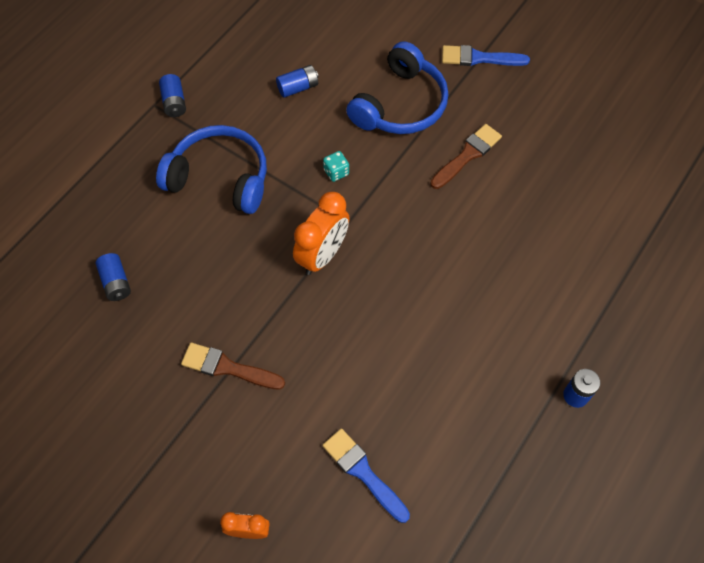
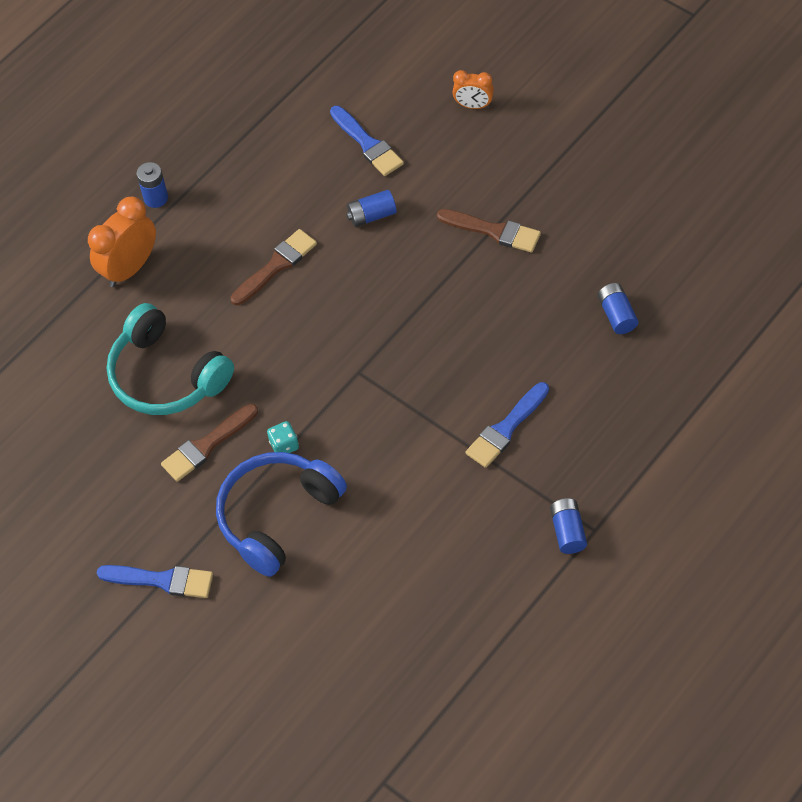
camera: 170 degrees left, 5 degrees down
blue headphones [156,125,267,214] -> blue brush [466,382,549,468]
blue battery [276,65,319,98] -> blue battery moved to [346,190,397,227]
orange clock [293,192,350,275] -> orange clock moved to [88,197,156,287]
turquoise dice [323,151,349,182] -> turquoise dice moved to [267,421,299,453]
none -> turquoise headphones [107,303,234,415]
none -> brown brush [231,229,317,305]

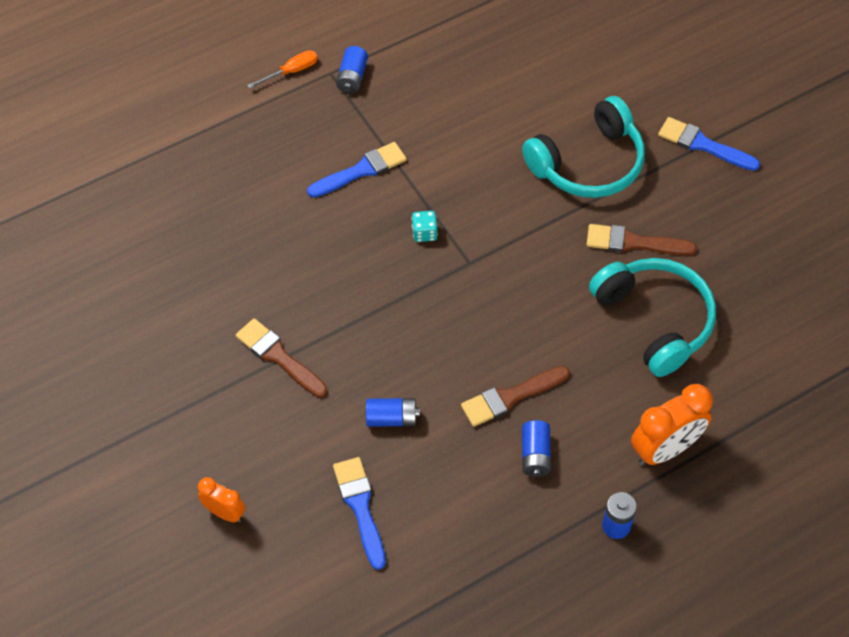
camera: 165 degrees left, 0 degrees up
brown brush [161,404,258,482] -> brown brush turned 150 degrees counterclockwise [587,224,697,255]
blue headphones [216,452,347,577] -> turquoise headphones [522,96,645,198]
turquoise dice [267,421,299,453] -> turquoise dice moved to [412,211,438,242]
blue battery [598,283,638,334] -> blue battery moved to [522,420,551,477]
none -> orange screwdriver [247,50,318,88]

